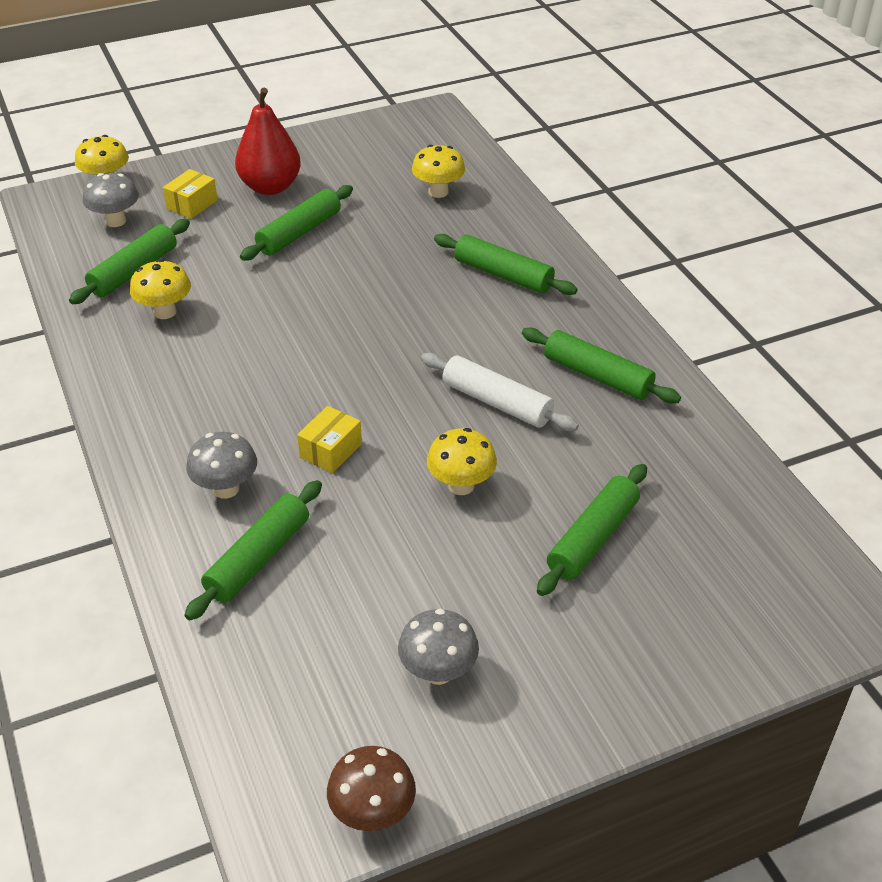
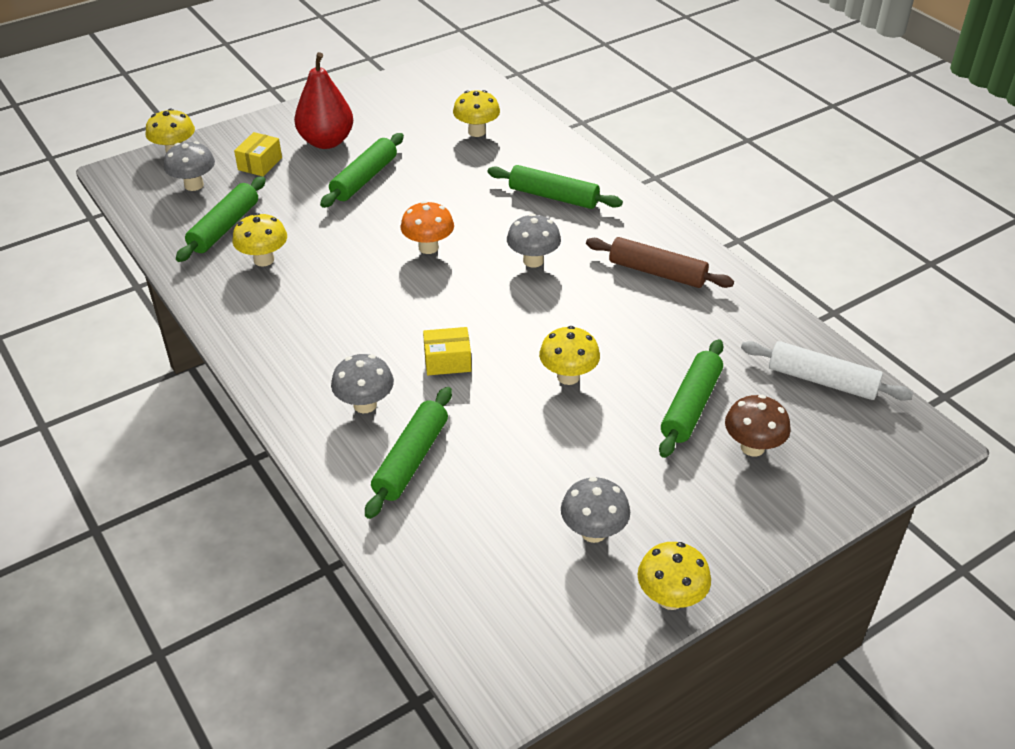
camera: 10 degrees left, 0 degrees up
yellow box [297,406,362,473] -> yellow box turned 60 degrees clockwise [423,327,471,375]
brown mushroom [327,746,416,831] -> brown mushroom moved to [725,395,791,457]
white rolling pin [421,353,579,431] -> white rolling pin moved to [741,341,913,401]
green rolling pin [522,328,681,403] -> brown rolling pin [586,237,734,288]
none -> orange mushroom [400,201,454,254]
none -> grey mushroom [507,214,561,267]
none -> yellow mushroom [637,542,711,610]

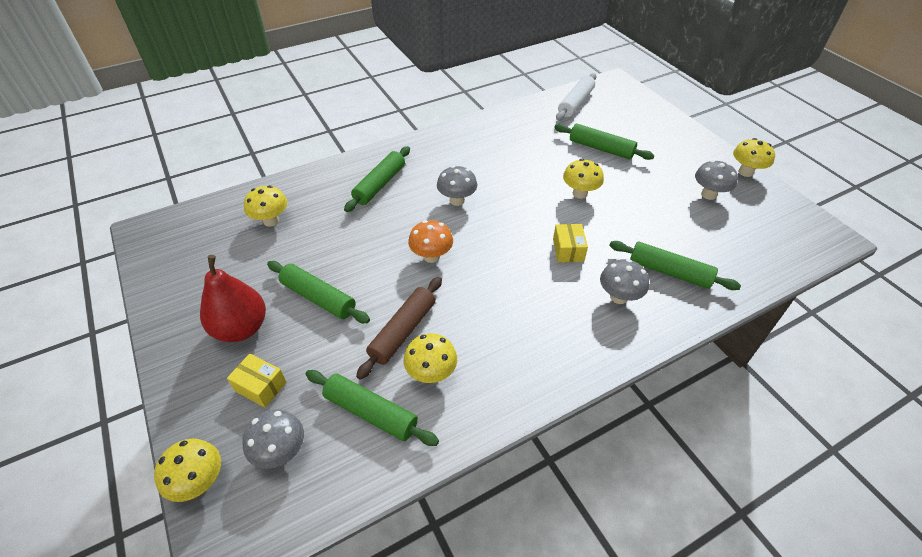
camera: 85 degrees left, 5 degrees up
brown rolling pin [586,237,734,288] -> brown rolling pin moved to [356,277,442,380]
brown mushroom [725,395,791,457] -> none

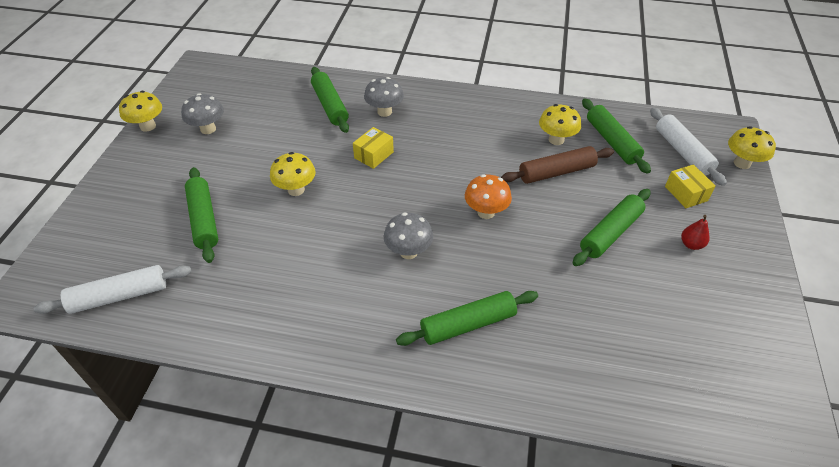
camera: 140 degrees left, 0 degrees up
red pear [200,255,266,342] -> red pear [681,215,710,250], size x0.44
grey mushroom [242,409,304,469] -> white rolling pin [650,108,727,186]
yellow mushroom [244,185,287,227] -> none
green rolling pin [267,261,370,323] -> green rolling pin turned 60 degrees clockwise [573,189,651,266]

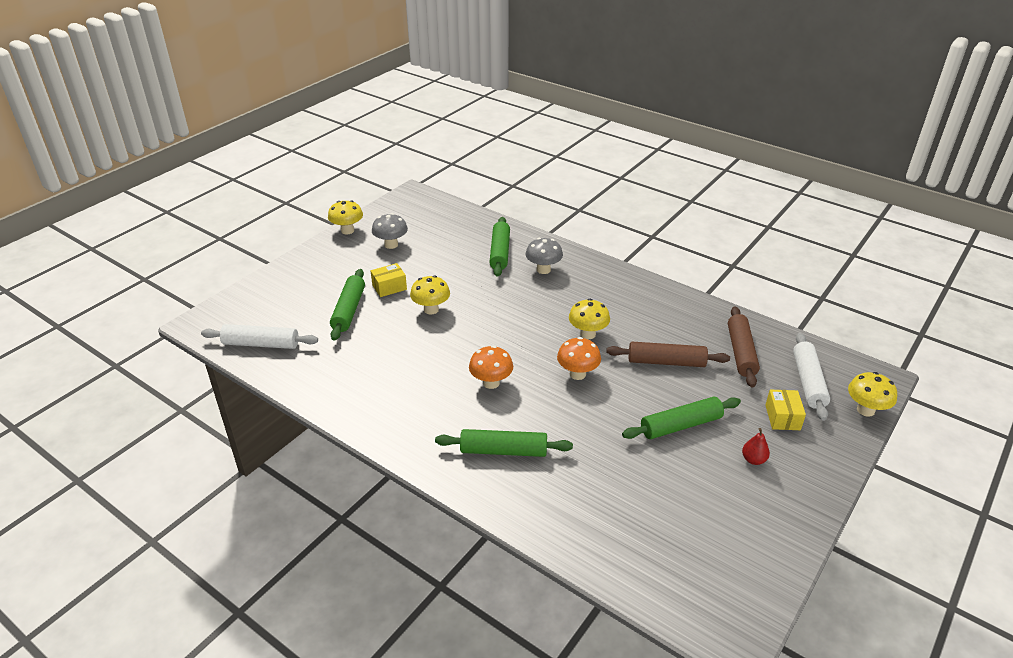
camera: 25 degrees right, 10 degrees down
yellow box [353,127,394,169] -> yellow box moved to [371,263,407,297]
grey mushroom [384,213,433,259] -> orange mushroom [469,346,513,389]
yellow mushroom [539,104,581,145] -> yellow mushroom moved to [569,299,610,339]
green rolling pin [582,98,651,174] -> brown rolling pin [728,306,760,388]

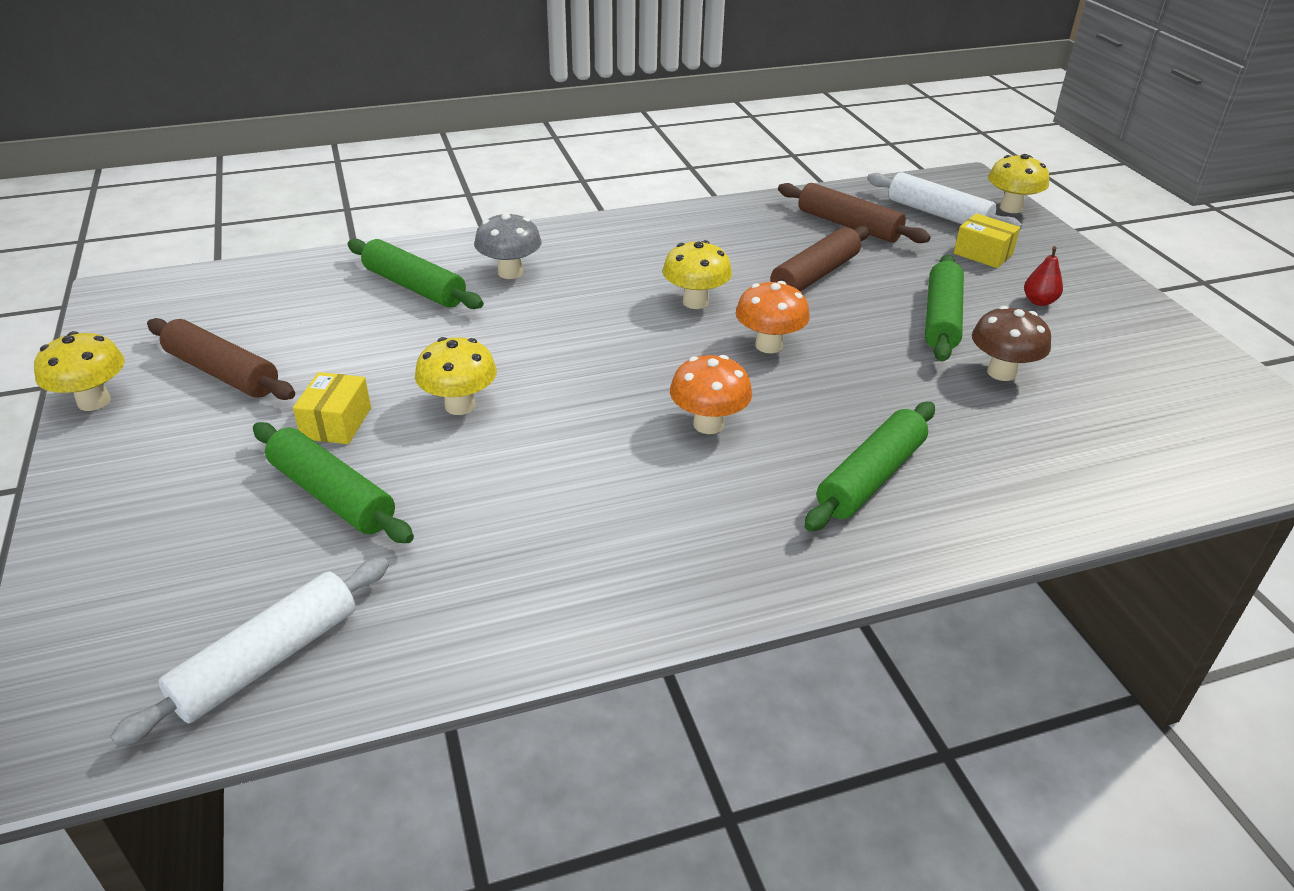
camera: 55 degrees left, 0 degrees up
grey mushroom [372,213,408,249] -> brown rolling pin [147,318,295,400]
none -> brown mushroom [972,306,1051,381]

